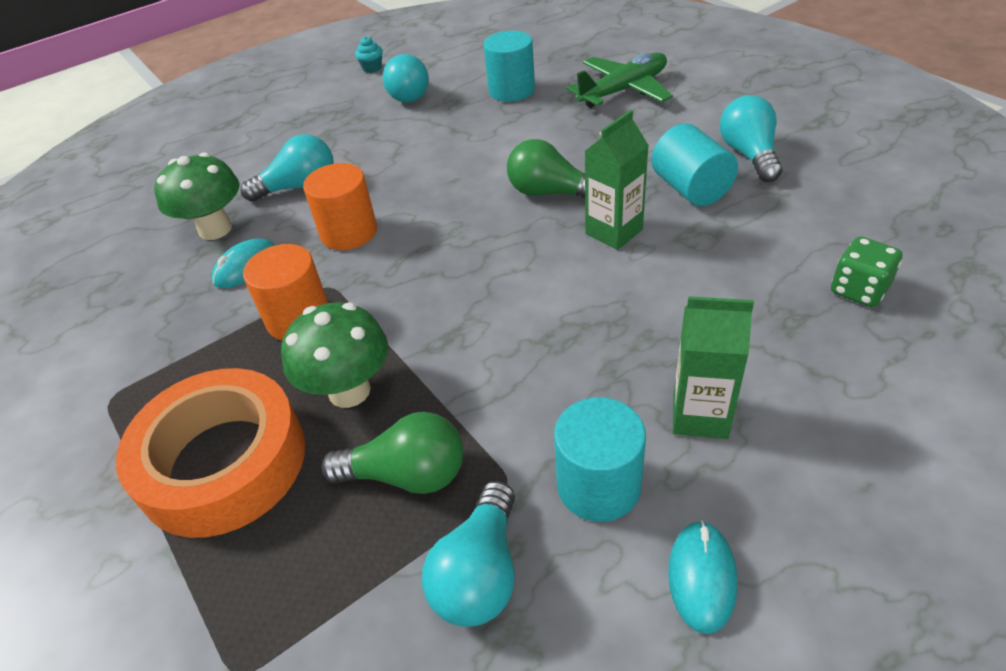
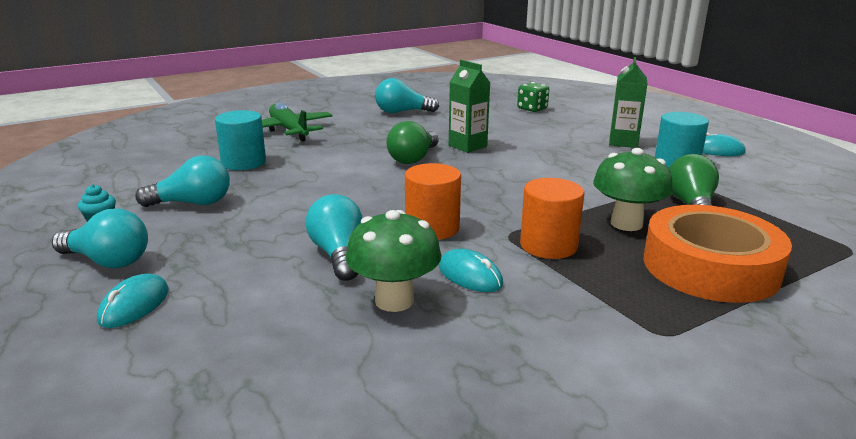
camera: 90 degrees left, 20 degrees down
turquoise light bulb [422,481,515,627] -> turquoise light bulb moved to [52,208,148,268]
turquoise cylinder [651,123,738,206] -> none
none -> turquoise mouse [97,274,169,328]

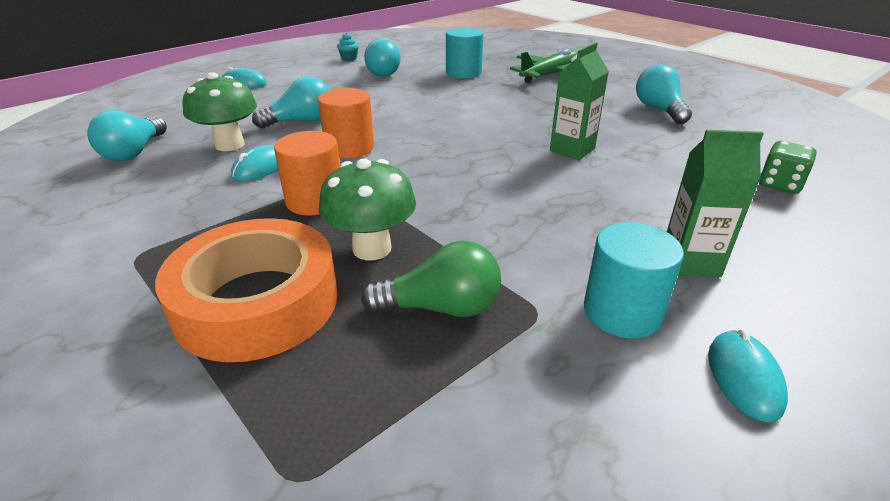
camera: 80 degrees right, 10 degrees up
turquoise light bulb [52,208,148,268] -> turquoise light bulb moved to [87,110,167,161]
green light bulb [387,121,439,164] -> none

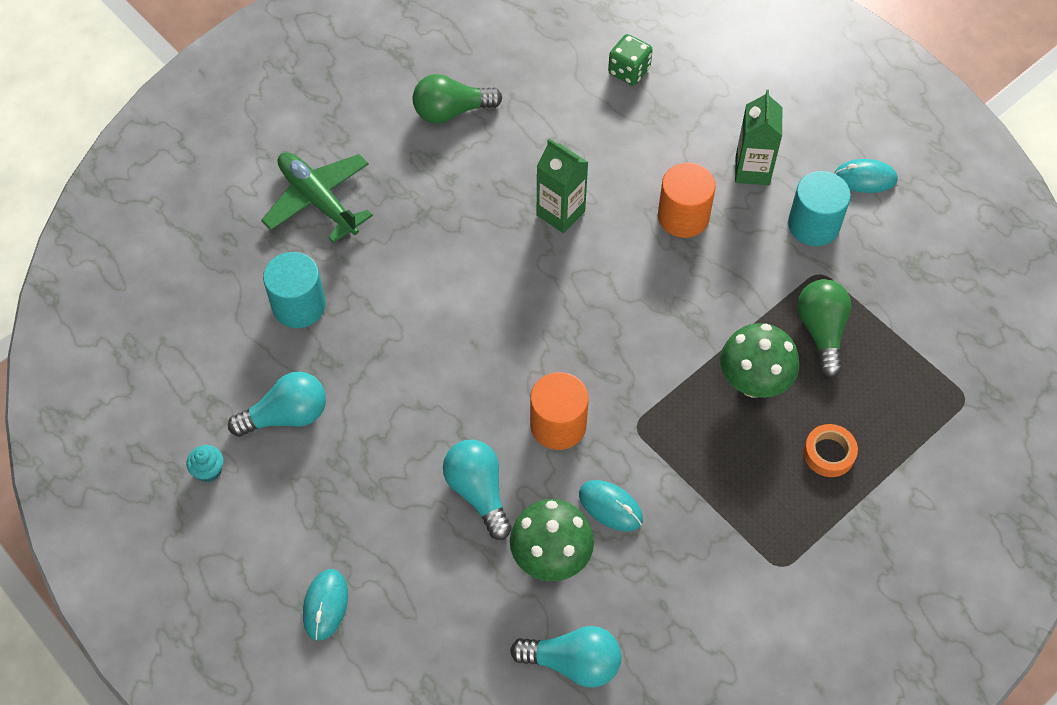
camera: 90 degrees left, 25 degrees up
orange tape [155,218,338,362] -> orange tape [803,424,858,477], size x0.42
orange cylinder [274,131,340,215] -> orange cylinder moved to [658,163,716,238]
turquoise light bulb [636,64,692,124] -> green light bulb [413,74,502,124]

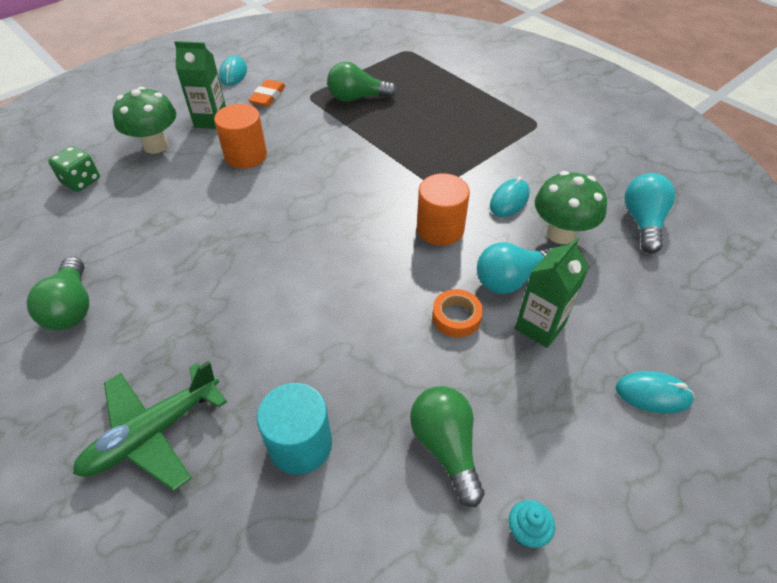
camera: 90 degrees left, 10 degrees down
turquoise light bulb [228,371,326,437] -> green light bulb [410,386,484,507]
green carton [537,139,588,233] -> green carton moved to [515,237,589,348]
green mushroom [720,323,799,398] -> green mushroom moved to [112,87,176,154]
turquoise cylinder [788,171,851,246] -> orange eraser [248,79,286,107]
orange tape [803,424,858,477] -> orange tape moved to [432,289,483,337]

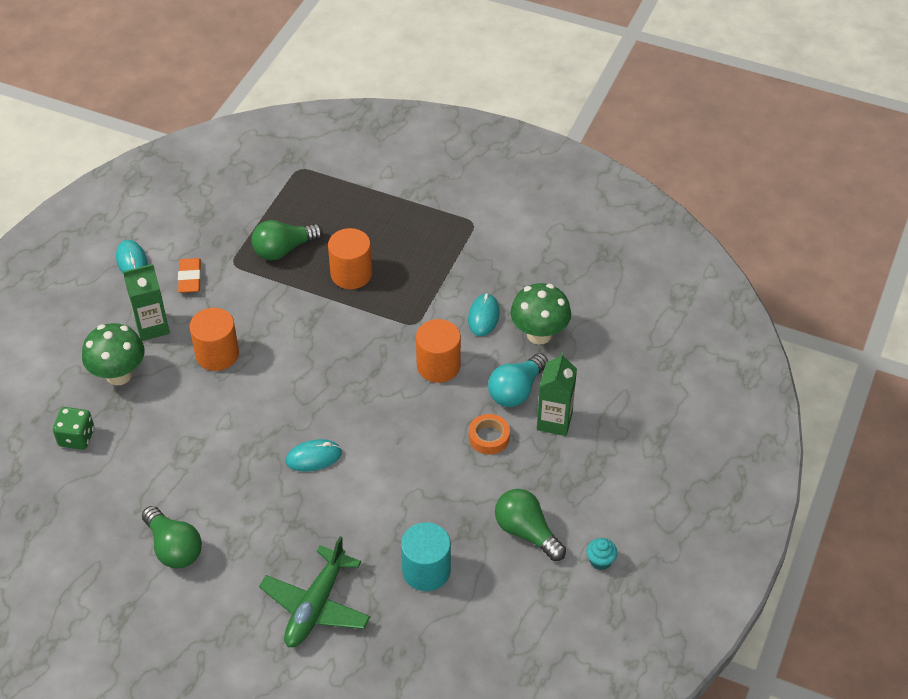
camera: 25 degrees left, 0 degrees up
turquoise mouse [616,371,695,414] -> turquoise mouse moved to [286,439,342,471]
turquoise light bulb [625,173,675,254] -> none
none -> orange cylinder [328,228,372,289]

